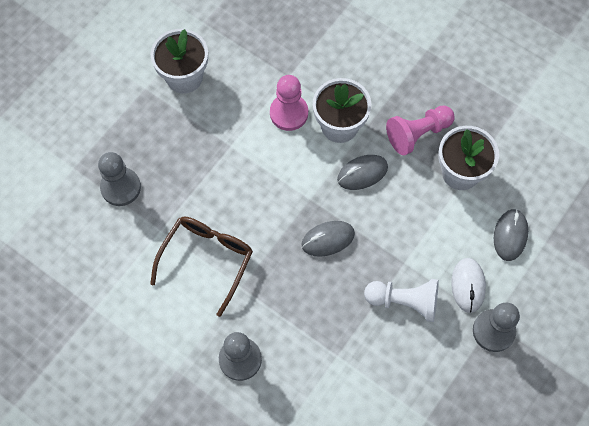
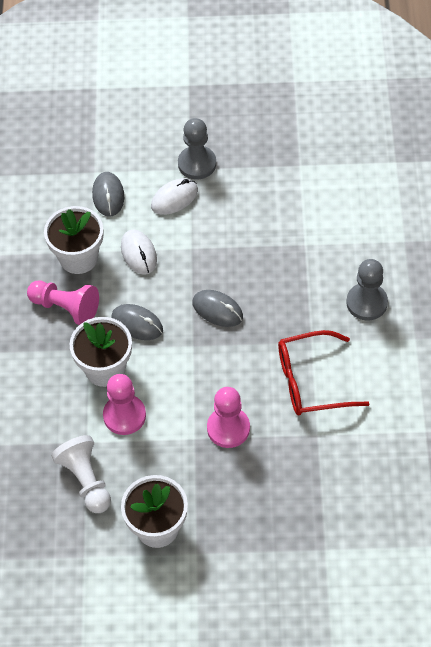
camera: 125 degrees left, 10 degrees down
grey pawn [98,152,141,206] -> none
brown glasses [150,216,253,317] -> red glasses [278,330,369,416]
white pawn [364,279,439,322] -> white pawn moved to [51,435,111,513]
grey mouse [494,209,528,261] -> grey mouse turned 75 degrees counterclockwise [92,172,124,217]
none -> white mouse [121,230,157,275]
none -> pink pawn [207,387,250,448]

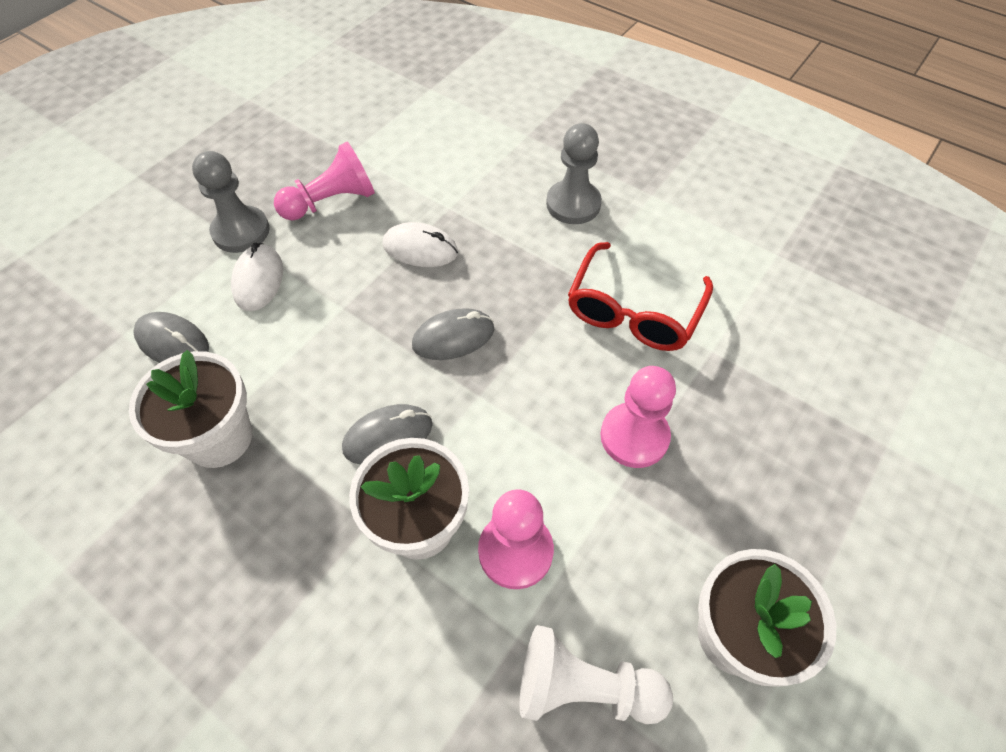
camera: 55 degrees left, 0 degrees up
pink pawn [27,281,99,325] -> pink pawn moved to [274,142,375,220]
white mouse [121,230,157,275] -> white mouse moved to [382,222,458,267]

